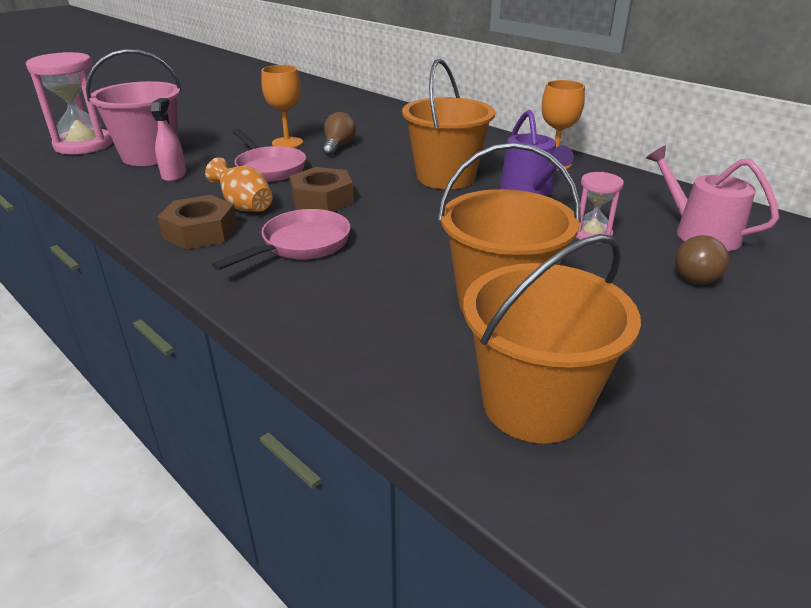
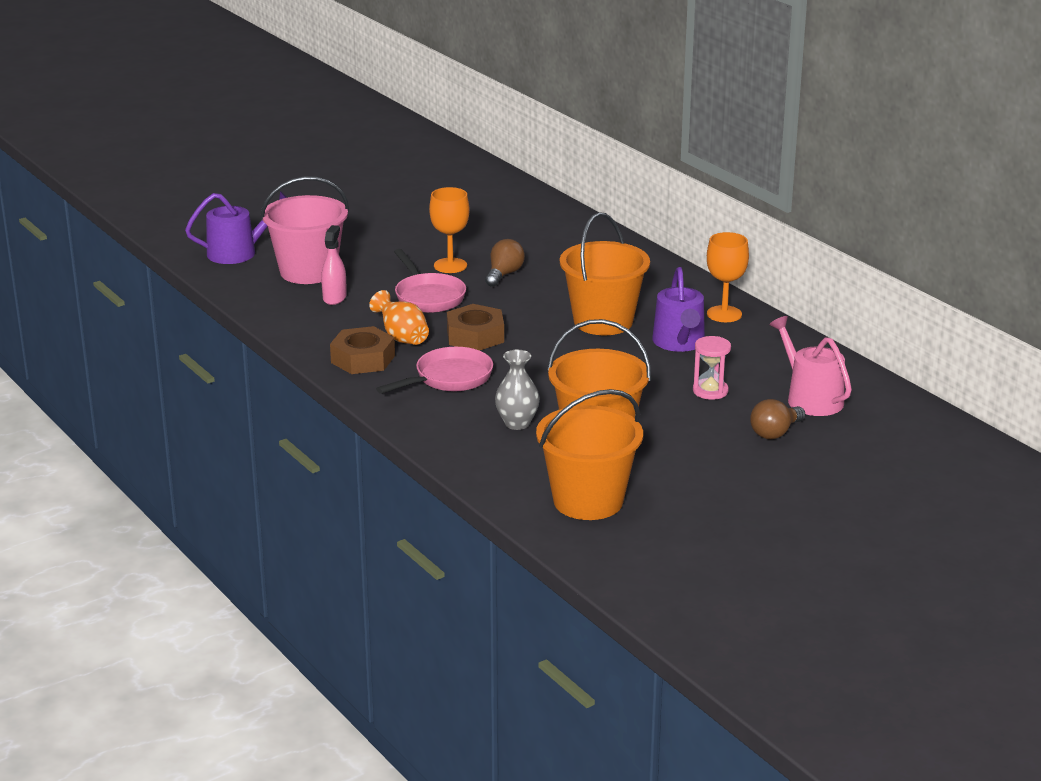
camera: 10 degrees right, 5 degrees down
pink hourglass [26,52,113,155] -> purple watering can [185,191,288,264]
none -> grey vase [495,350,540,430]

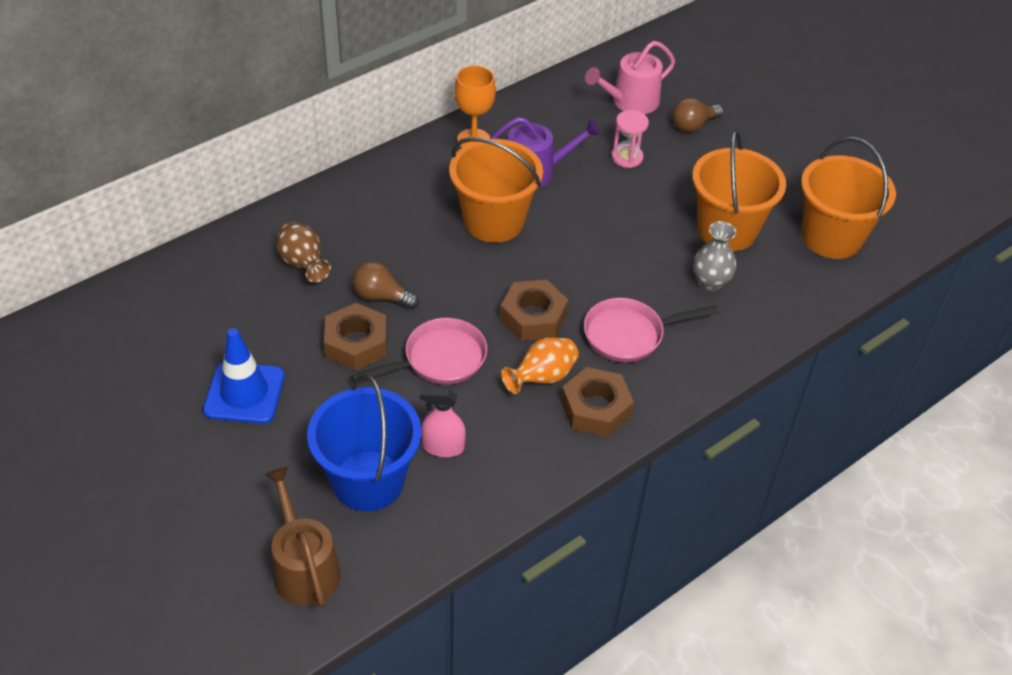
camera: 95 degrees left, 20 degrees up
purple watering can [185,191,288,264] -> brown watering can [265,467,341,607]
pink bucket [260,176,349,284] -> blue bucket [307,373,421,511]
pink pan [376,347,493,394] -> pink pan turned 60 degrees counterclockwise [584,298,719,363]
orange goblet [429,187,470,273] -> brown nut [324,303,387,371]
brown light bulb [750,399,805,439] -> brown light bulb turned 105 degrees clockwise [672,98,723,132]
none -> blue traffic cone [203,328,285,424]
none -> brown vase [277,222,331,283]

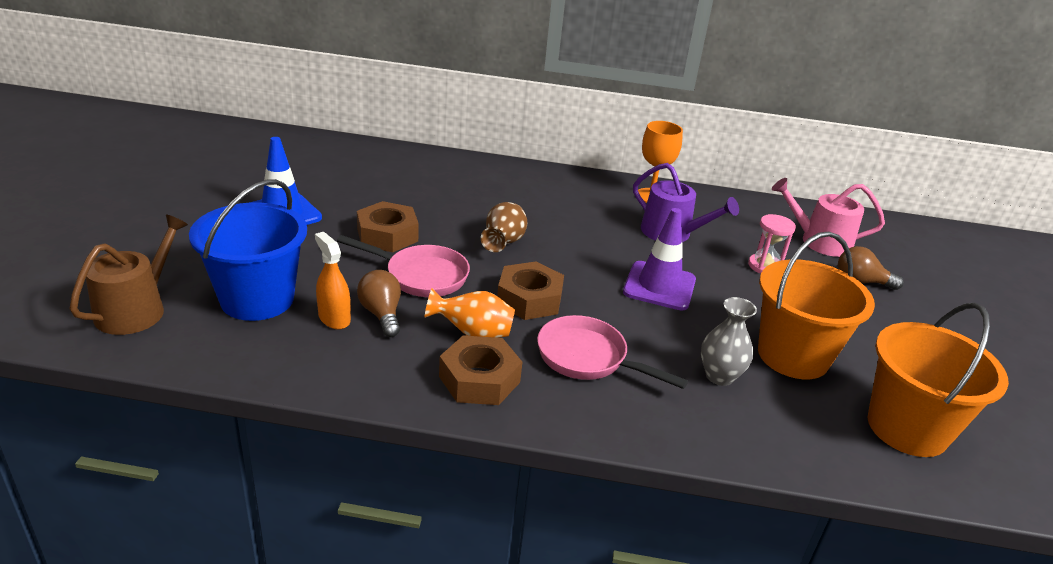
camera: 45 degrees right, 15 degrees down
brown vase [277,222,331,283] -> brown vase moved to [481,202,527,252]
brown light bulb [353,261,419,309] -> brown light bulb moved to [357,270,401,337]
pink spray bottle [420,388,466,457] -> orange spray bottle [315,232,351,329]
orange bucket [449,137,543,243] -> none
none -> purple traffic cone [623,208,696,311]

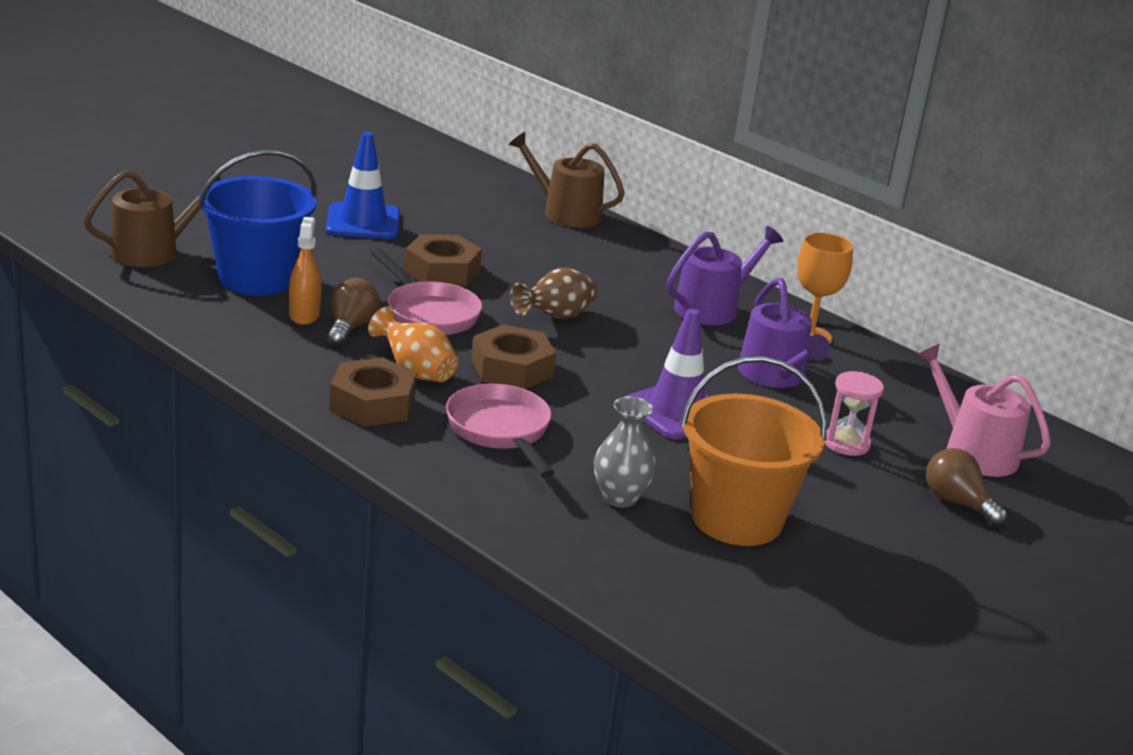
camera: 35 degrees right, 5 degrees down
orange bucket [868,303,1009,457] -> none
none -> brown watering can [509,132,625,228]
none -> purple watering can [667,226,783,325]

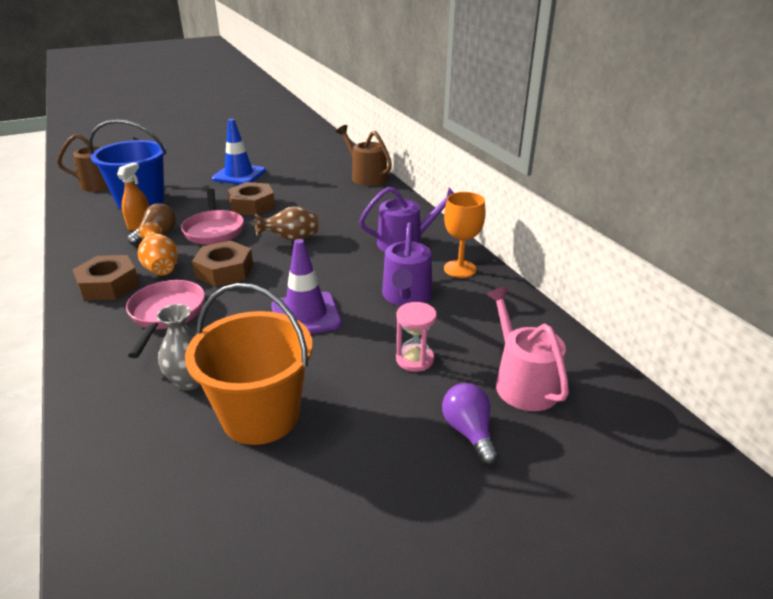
camera: 25 degrees right, 5 degrees up
brown light bulb [926,448,1008,526] -> purple light bulb [442,383,499,465]

